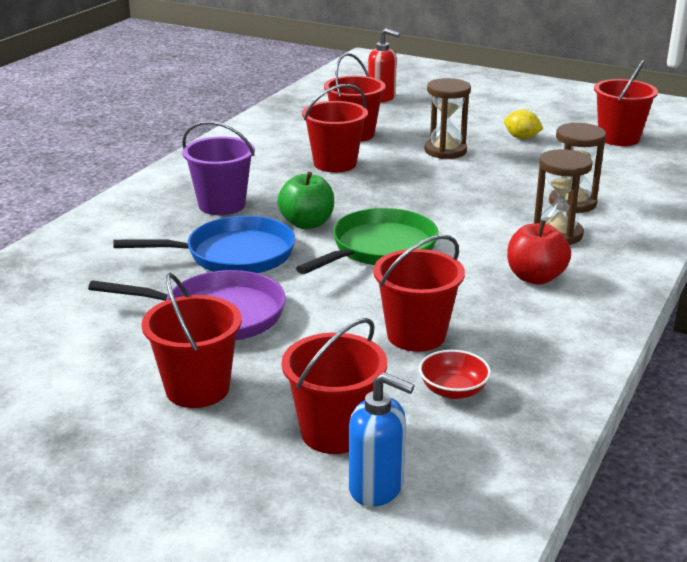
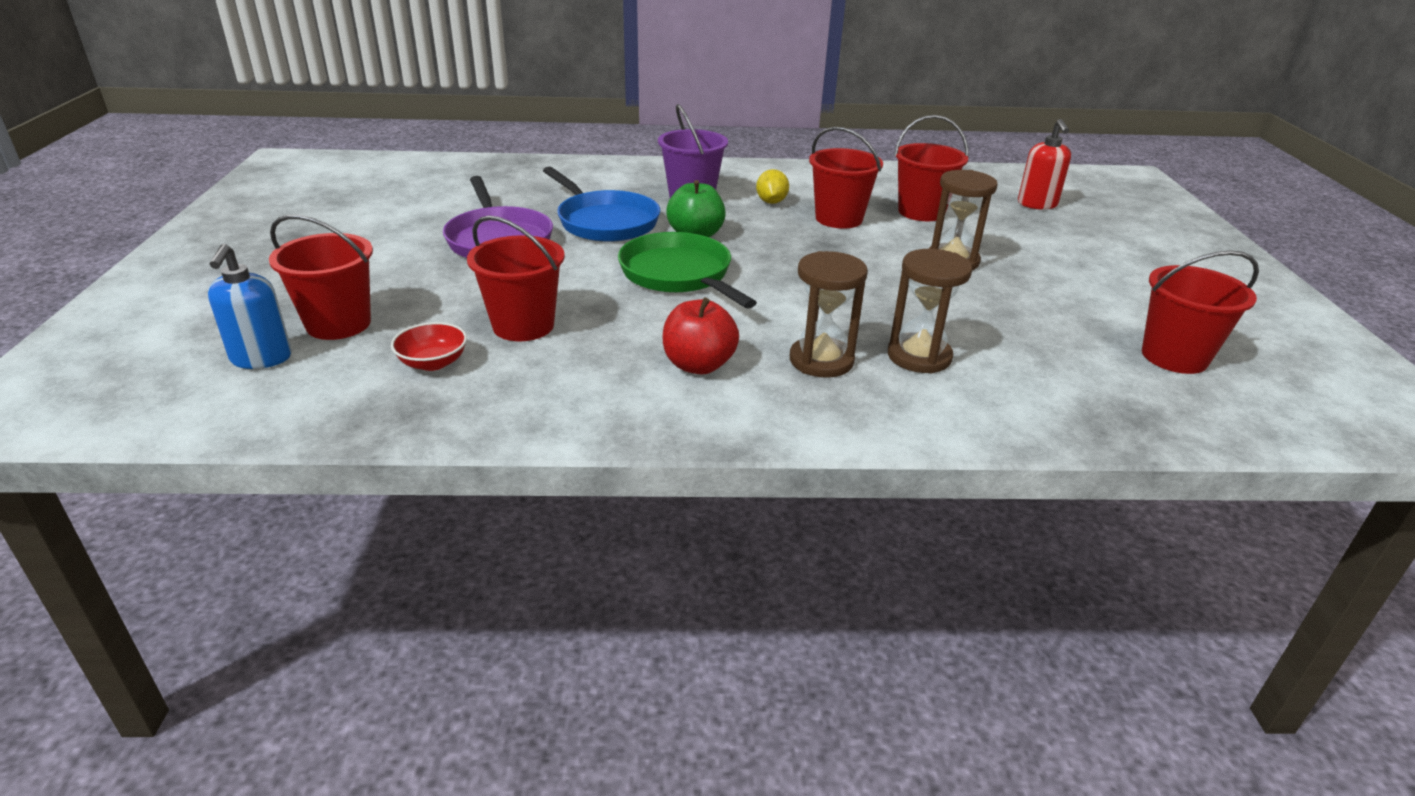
camera: 60 degrees right, 5 degrees up
red bucket [141,273,242,408] -> none
green pan [296,208,439,274] -> green pan turned 135 degrees counterclockwise [618,232,757,308]
yellow lemon [504,109,543,139] -> yellow lemon moved to [756,169,789,204]

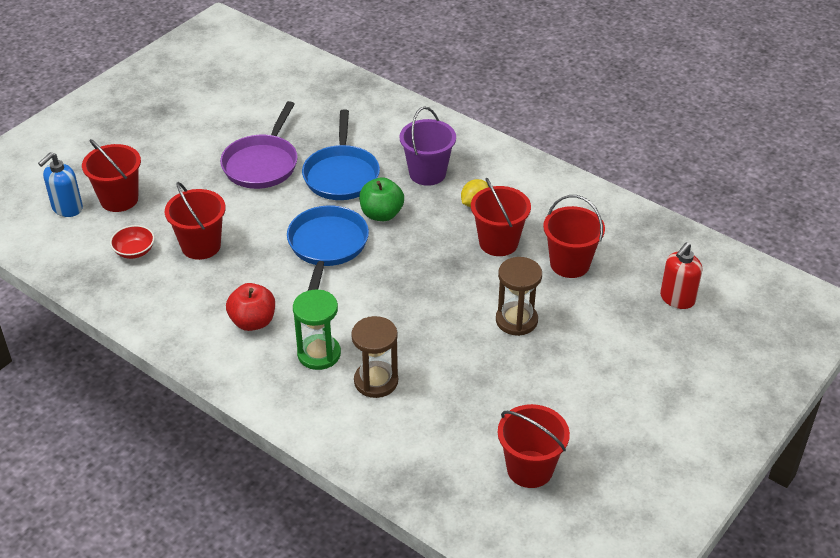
camera: 40 degrees right, 10 degrees up
green pan [618,232,757,308] -> blue pan [287,205,369,291]
brown hourglass [790,251,868,378] -> green hourglass [293,290,341,370]

